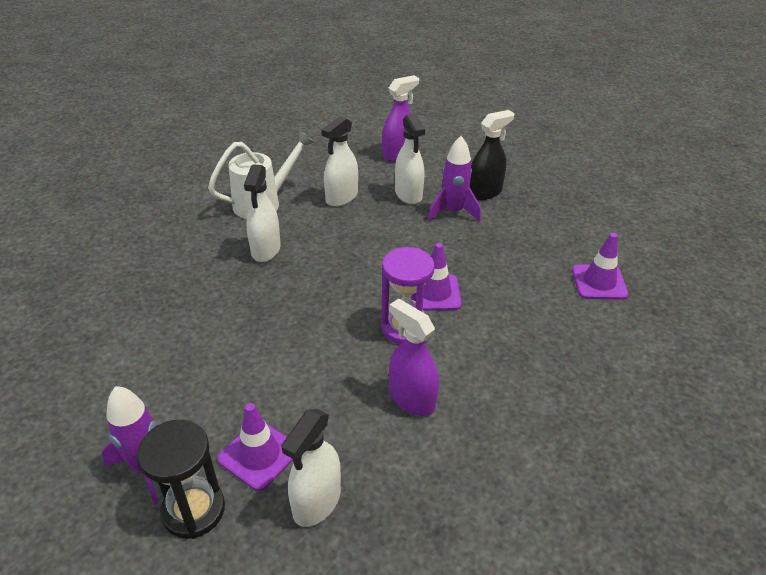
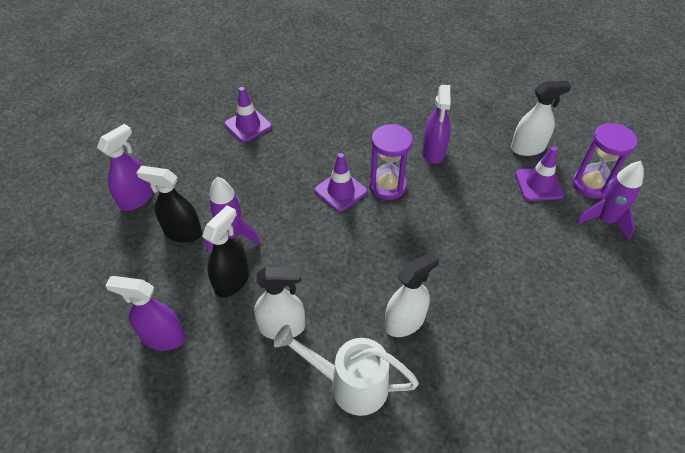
camera: 130 degrees left, 10 degrees up
black hourglass [137,420,225,539] -> purple hourglass [572,123,638,199]
white spray bottle [395,113,425,204] -> black spray bottle [202,205,249,298]
none -> purple spray bottle [97,124,153,211]

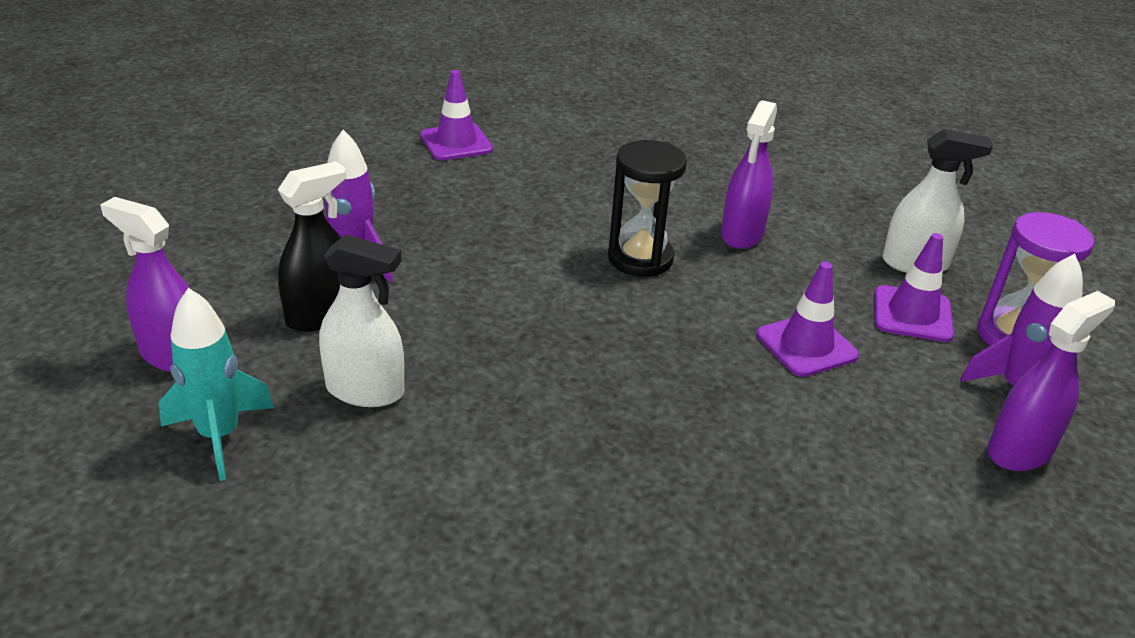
camera: 15 degrees right, 15 degrees down
purple spray bottle [97,124,153,211] -> purple spray bottle moved to [987,291,1115,471]
black spray bottle [136,166,202,243] -> none
white watering can [274,325,419,416] -> none
purple traffic cone [314,153,367,212] -> purple traffic cone moved to [757,262,859,377]
purple hourglass [369,124,413,200] -> black hourglass [608,140,687,277]
white spray bottle [385,252,439,337] -> none
none -> turquoise rocket [159,288,274,481]

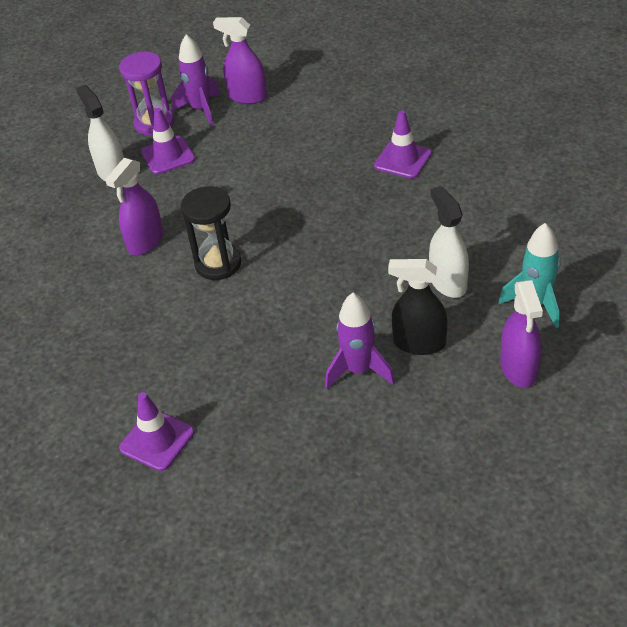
camera: 120 degrees left, 10 degrees up
purple spray bottle [721,100,777,249] -> purple spray bottle turned 135 degrees clockwise [105,158,163,255]
purple traffic cone [757,262,859,377] -> purple traffic cone moved to [374,110,432,179]

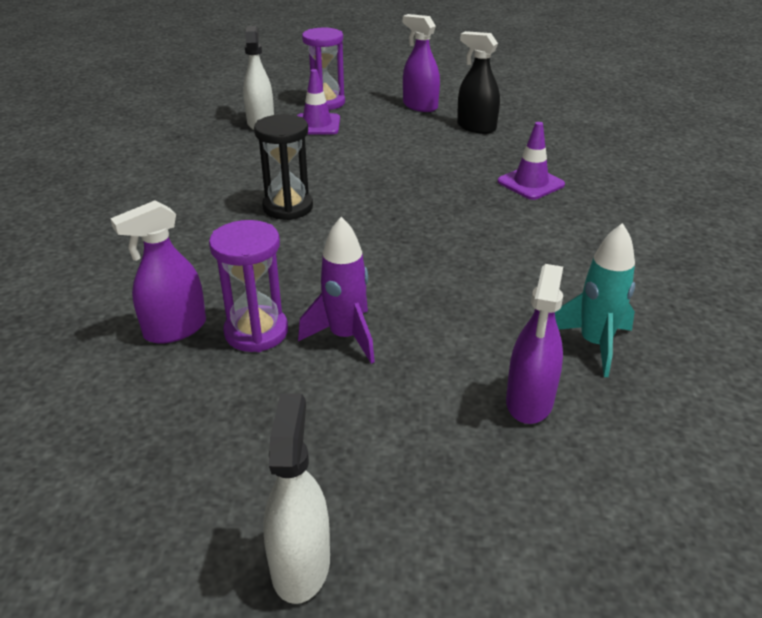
camera: 20 degrees right, 10 degrees down
purple spray bottle [105,158,163,255] -> purple spray bottle moved to [110,200,206,344]
purple traffic cone [119,392,194,471] -> none
purple rocket [171,34,220,126] -> none
black spray bottle [388,259,448,355] -> black spray bottle moved to [457,31,500,134]
white spray bottle [429,186,469,298] -> white spray bottle moved to [263,393,330,604]
none -> purple hourglass [209,220,288,352]

